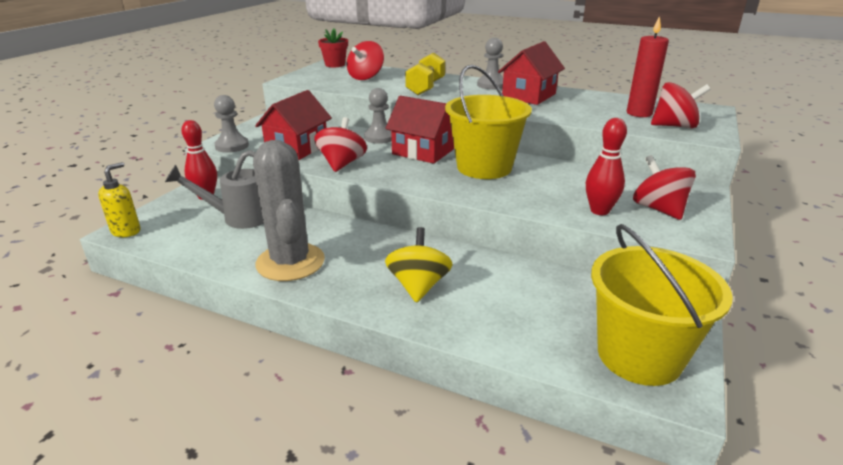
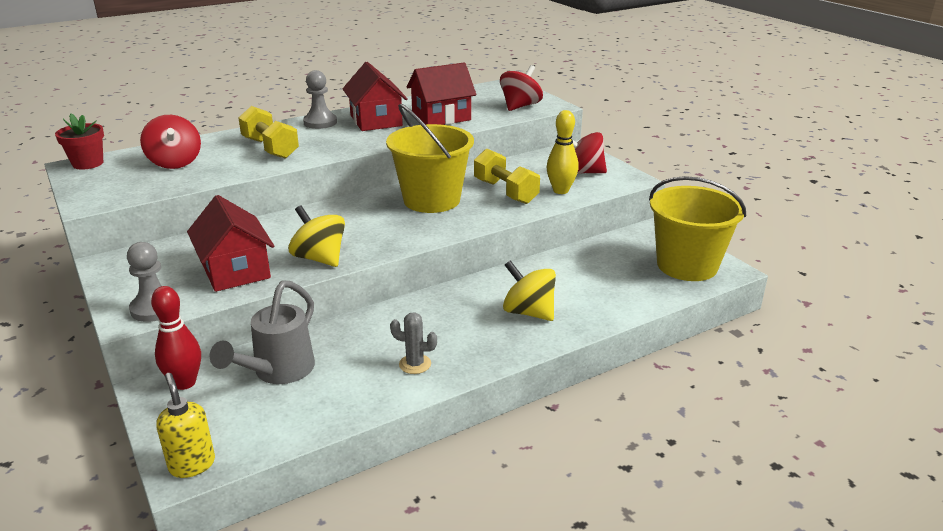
camera: 55 degrees left, 0 degrees up
grey cactus [253,140,325,281] -> grey cactus [390,312,437,374], size x0.42
red spinning top [314,117,367,172] -> yellow spinning top [288,205,345,267]
grey pawn [364,88,392,144] -> none
red house [385,96,454,164] -> red house moved to [406,63,476,125]
red bowling pin [586,118,627,215] -> yellow bowling pin [546,110,579,194]
red candle [627,16,669,117] -> none
none -> yellow dumbbell [474,149,540,204]

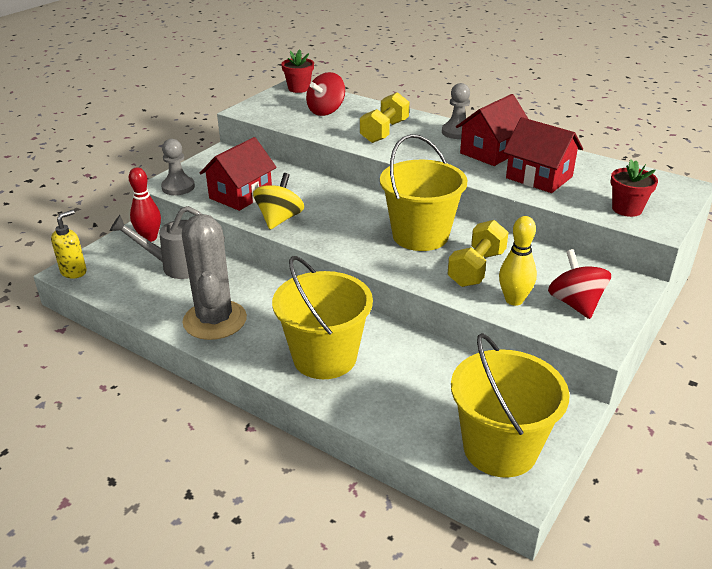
camera: 65 degrees right, 5 degrees up
grey cactus [390,312,437,374] -> grey cactus [182,214,247,340], size x2.37
red spinning top [500,65,543,111] -> red flower pot [610,159,658,217]
yellow spinning top [503,260,556,321] -> yellow bucket [272,256,373,379]

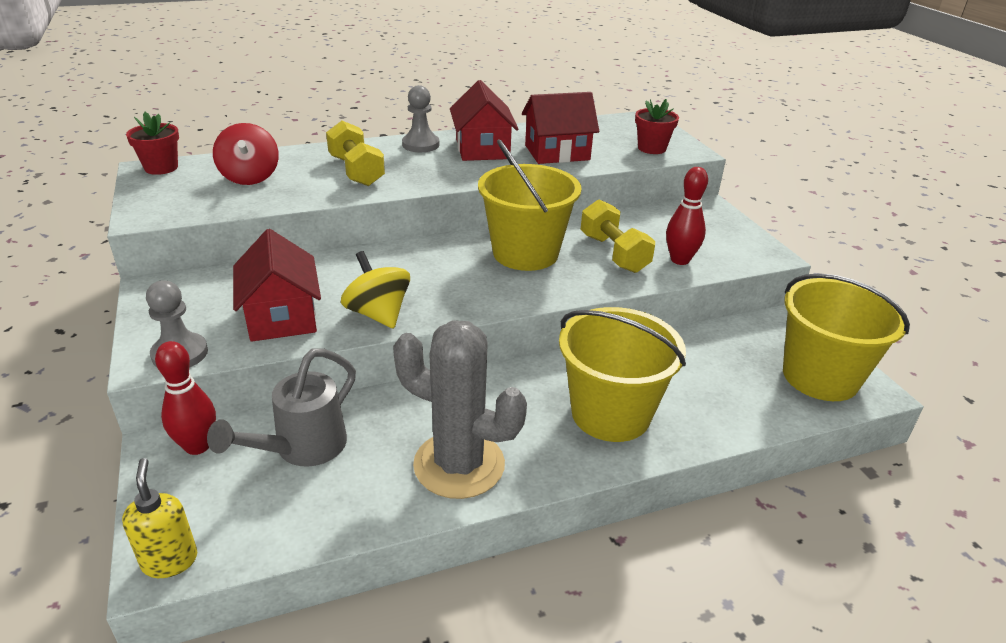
camera: 55 degrees left, 0 degrees up
yellow bowling pin [499,216,537,306] -> red bowling pin [666,167,708,265]
red spinning top [548,249,611,319] -> none

